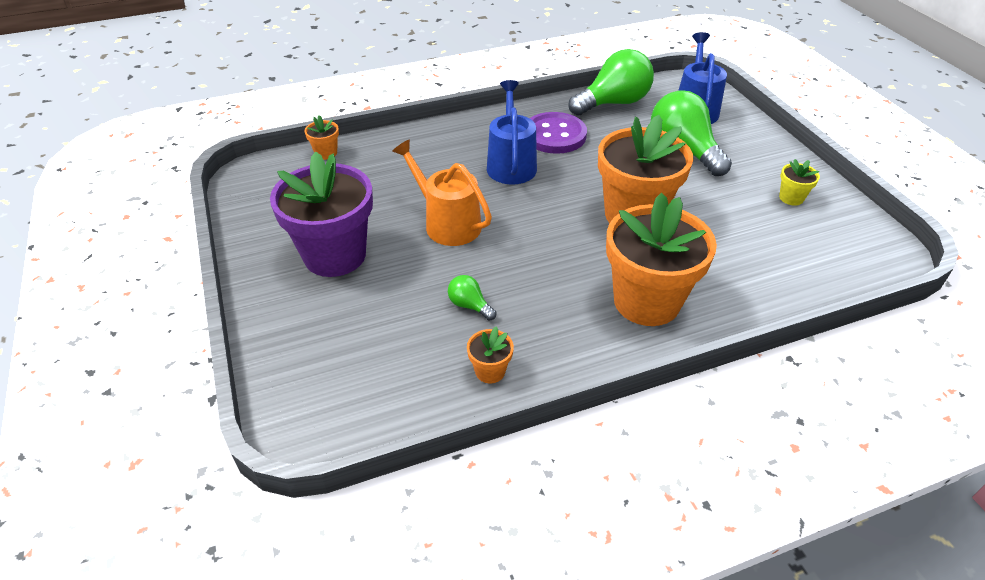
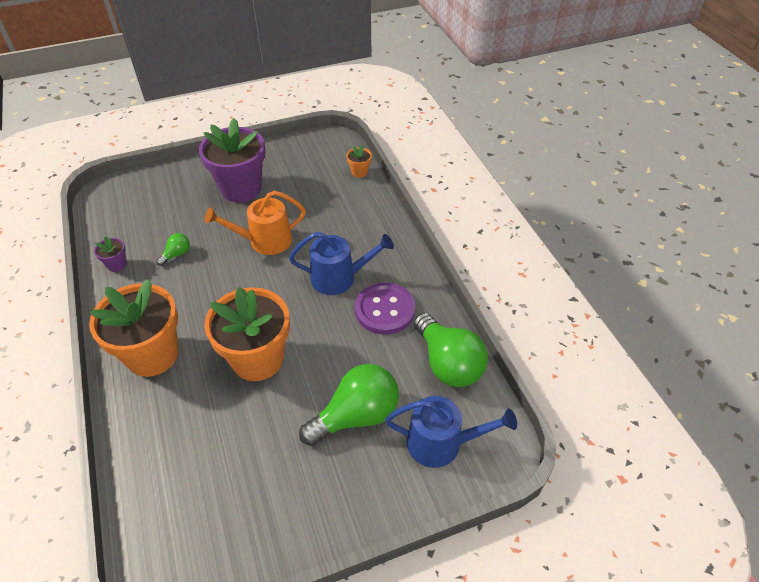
camera: 90 degrees right, 5 degrees up
orange watering can [392,140,492,246] -> orange watering can turned 150 degrees counterclockwise [205,191,306,255]
orange flower pot [467,326,514,383] -> purple flower pot [94,237,127,272]
yellow flower pot [779,159,820,206] -> none

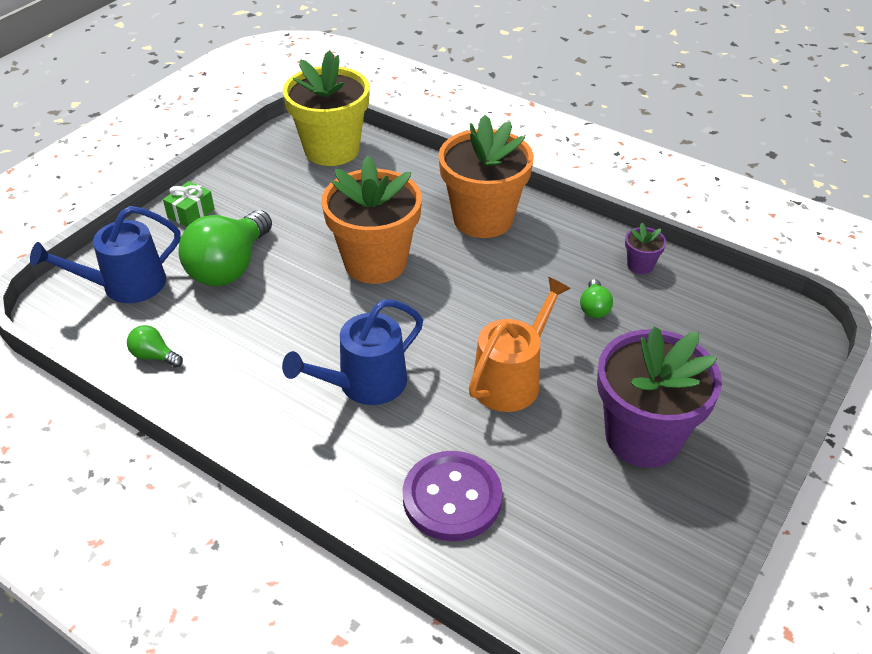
camera: 145 degrees right, 5 degrees down
orange flower pot [346,145,372,178] -> none
purple button [355,282,415,335] -> purple button moved to [403,451,502,541]
green light bulb [414,313,488,387] -> green light bulb [127,325,183,367], size x0.45
none -> green gift [163,181,215,227]
none -> yellow flower pot [283,50,370,166]

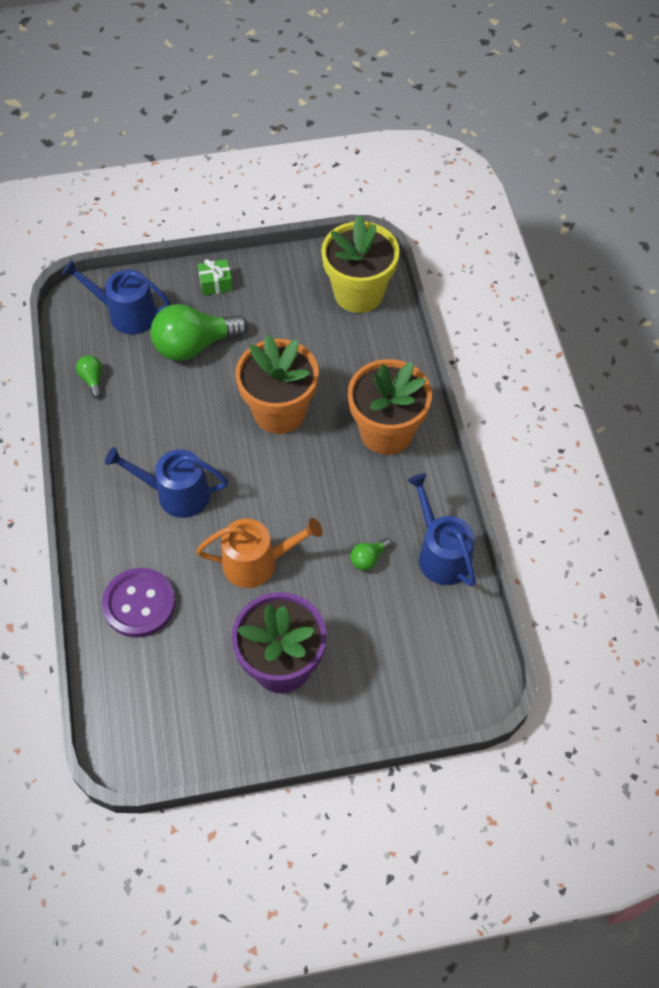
camera: 45 degrees right, 15 degrees up
purple flower pot [625,223,666,274] -> blue watering can [407,473,476,587]

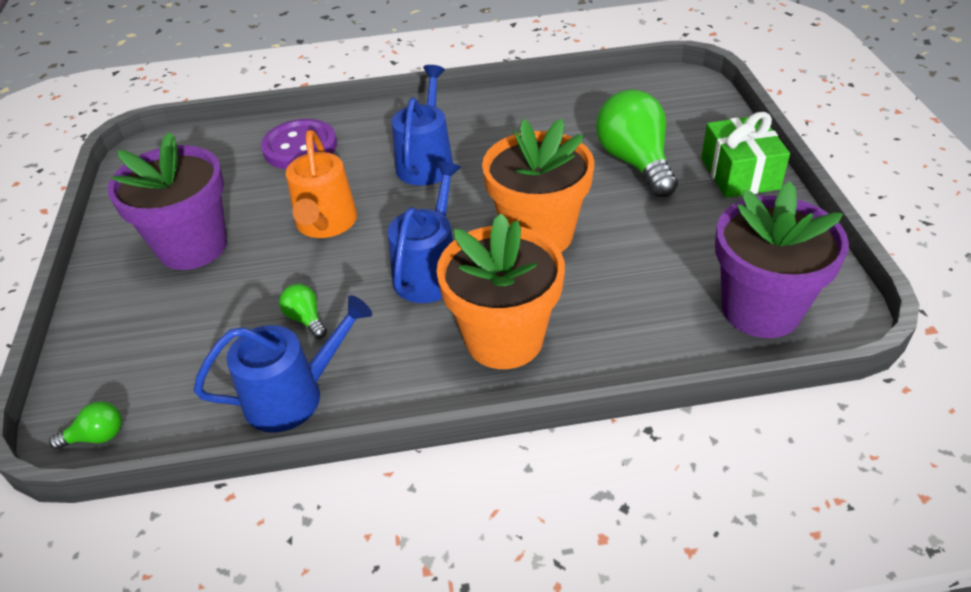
camera: 95 degrees right, 15 degrees down
blue watering can [62,259,170,335] -> blue watering can moved to [387,161,461,303]
green light bulb [76,355,102,398] -> green light bulb moved to [49,401,122,449]
green gift [198,259,233,296] -> green gift [701,112,790,198], size x1.70
yellow flower pot [321,215,399,313] -> purple flower pot [715,181,849,338]

